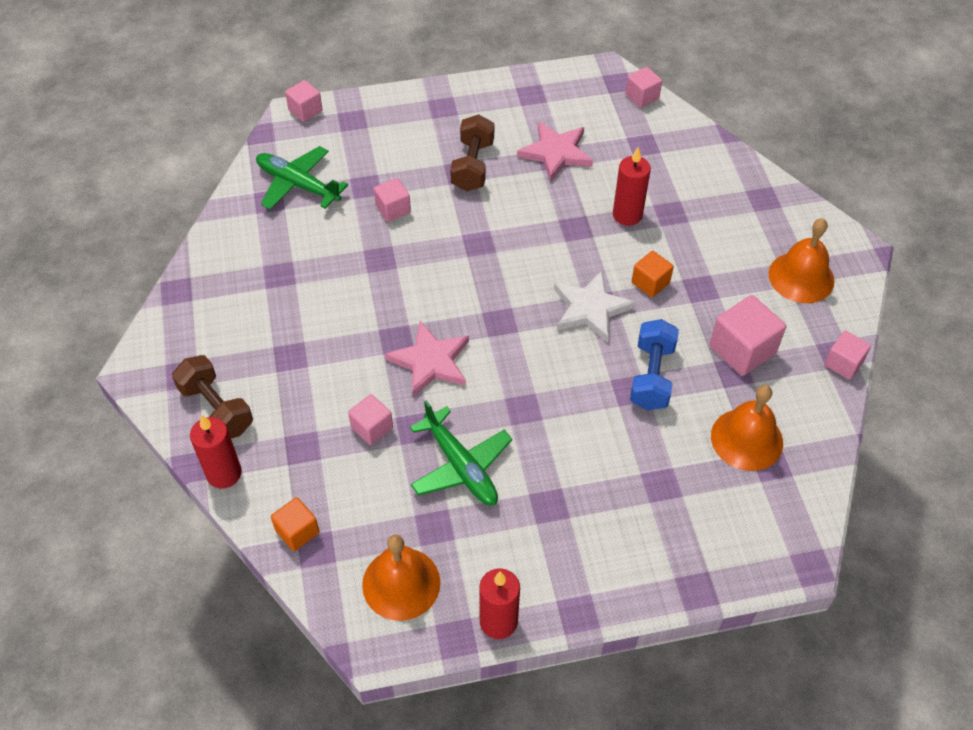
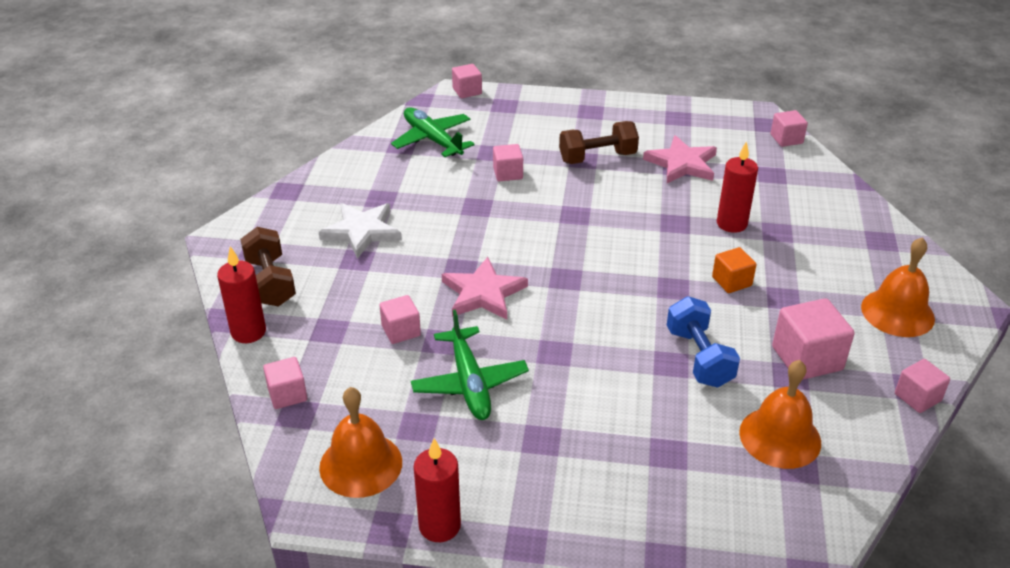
camera: 20 degrees right, 15 degrees down
orange cube [271,497,320,551] -> pink cube [263,357,307,409]
brown dumbbell [450,114,494,191] -> brown dumbbell turned 45 degrees clockwise [559,121,639,164]
white star [554,270,636,343] -> white star moved to [319,203,402,259]
blue dumbbell [630,319,679,410] -> blue dumbbell turned 45 degrees counterclockwise [667,296,740,388]

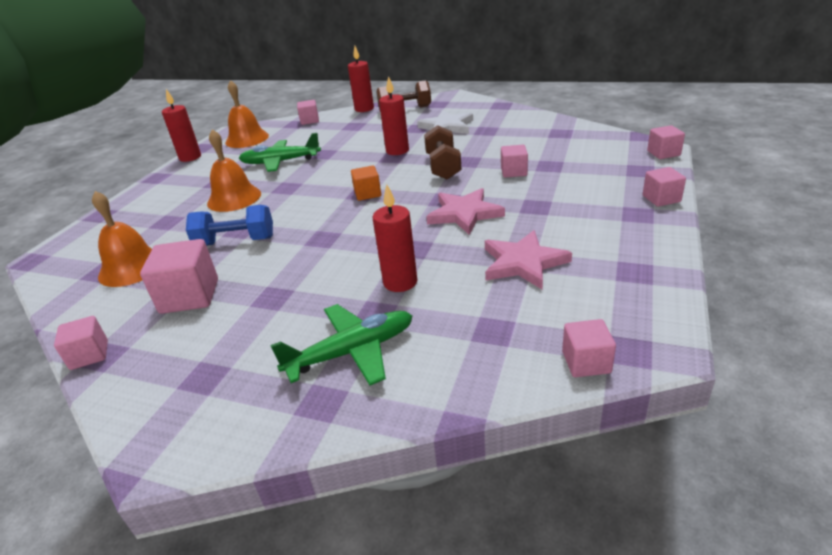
camera: 105 degrees right, 5 degrees down
pink cube [379,295,421,344] -> pink cube moved to [643,167,686,207]
green plane [391,107,475,157] -> green plane moved to [270,304,412,386]
pink star [442,257,528,320] -> pink star moved to [426,188,505,235]
brown dumbbell [559,121,639,164] -> brown dumbbell moved to [424,125,462,180]
orange cube [712,247,757,293] -> orange cube moved to [351,166,381,201]
orange bell [861,237,935,337] -> orange bell moved to [207,129,261,212]
none -> red candle [379,76,409,155]

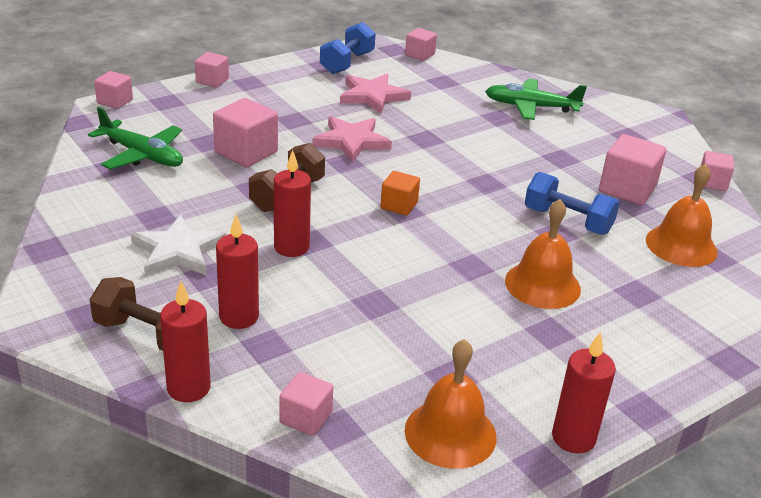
camera: 150 degrees left, 0 degrees up
green plane [239,133,321,172] -> green plane moved to [88,107,183,170]
red candle [373,184,417,292] -> red candle moved to [216,215,259,329]
pink cube [501,145,528,178] -> pink cube [213,98,278,167], size x1.66
none -> blue dumbbell [320,22,376,74]

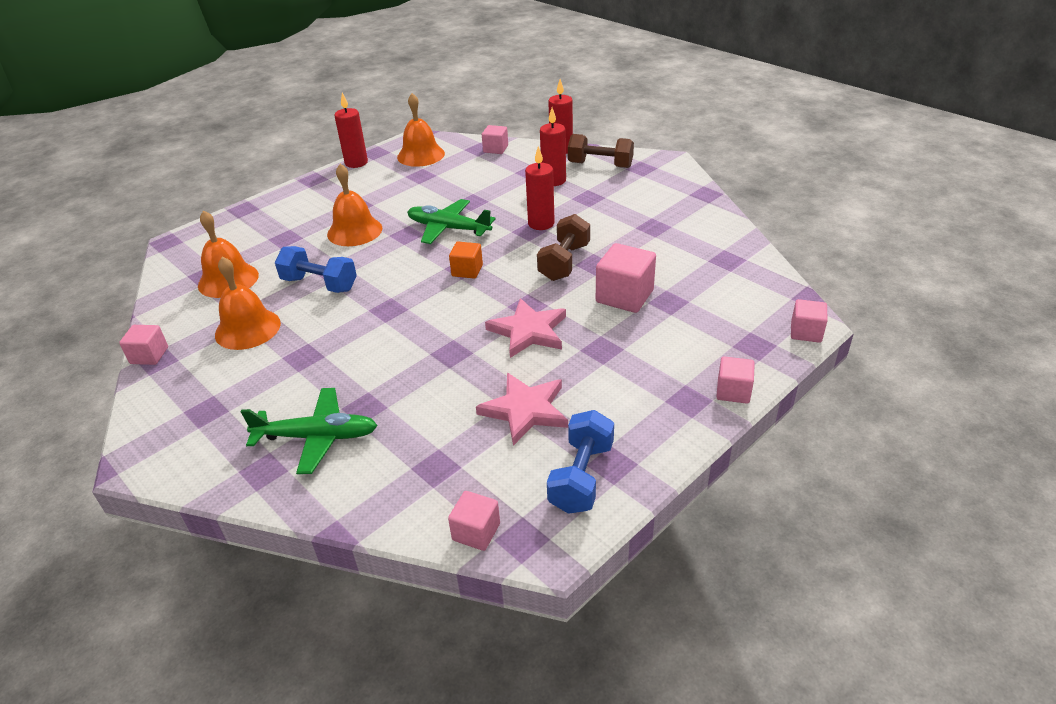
camera: 175 degrees right, 5 degrees up
green plane [88,107,183,170] -> green plane moved to [407,199,496,244]
white star [131,215,226,276] -> none
pink cube [599,134,666,205] -> orange bell [215,257,281,350]

